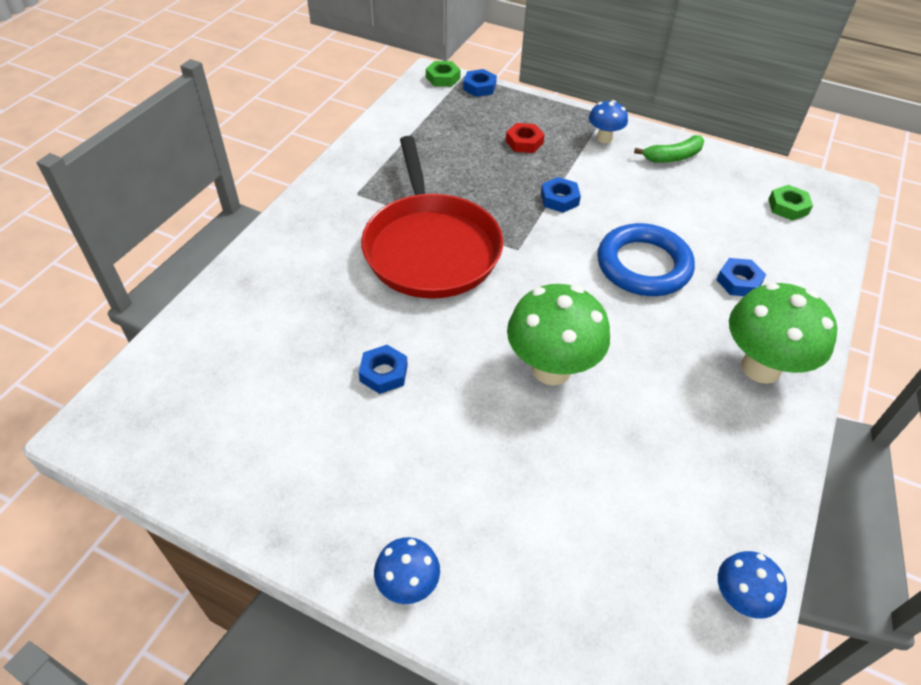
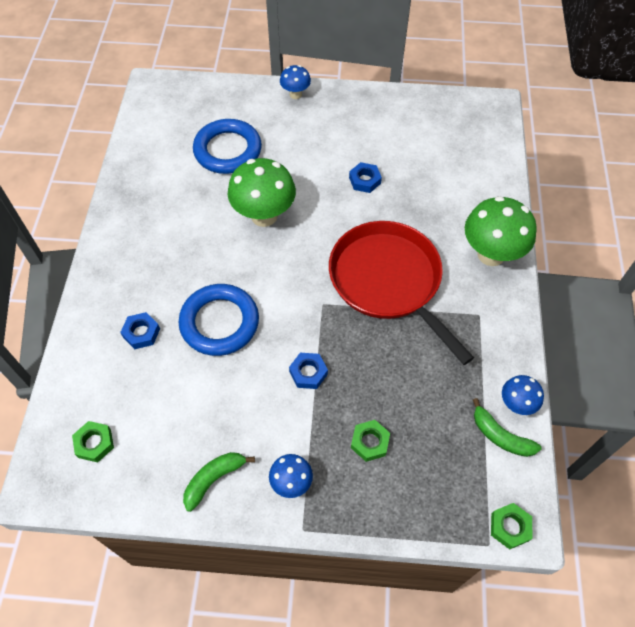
camera: 160 degrees right, 10 degrees up
blue nut [463,69,497,97] -> none
red nut [506,123,545,153] -> green nut [351,420,390,462]
blue mushroom [718,551,787,619] -> blue mushroom moved to [502,375,544,415]
green mushroom [729,283,838,384] -> green mushroom moved to [465,196,537,266]
none -> blue ring [193,119,262,174]
none -> green banana [473,398,542,457]

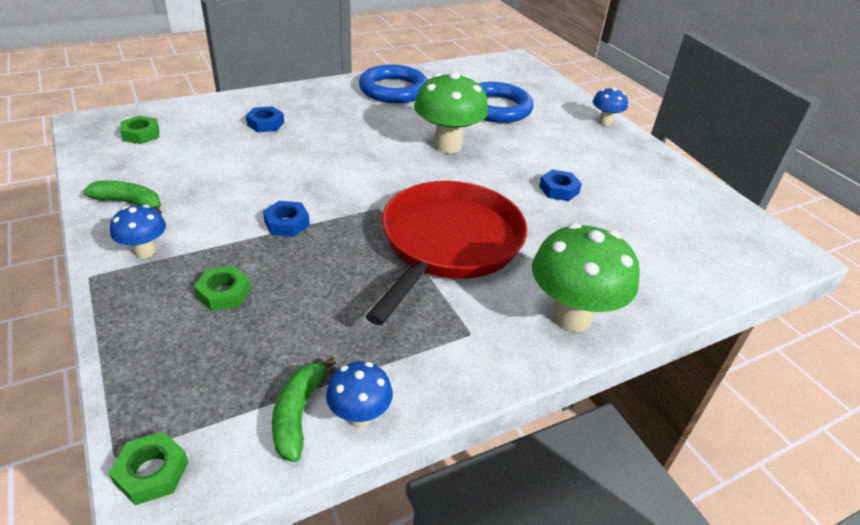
camera: 55 degrees right, 20 degrees down
blue ring [179,284,259,356] -> blue ring moved to [359,65,428,103]

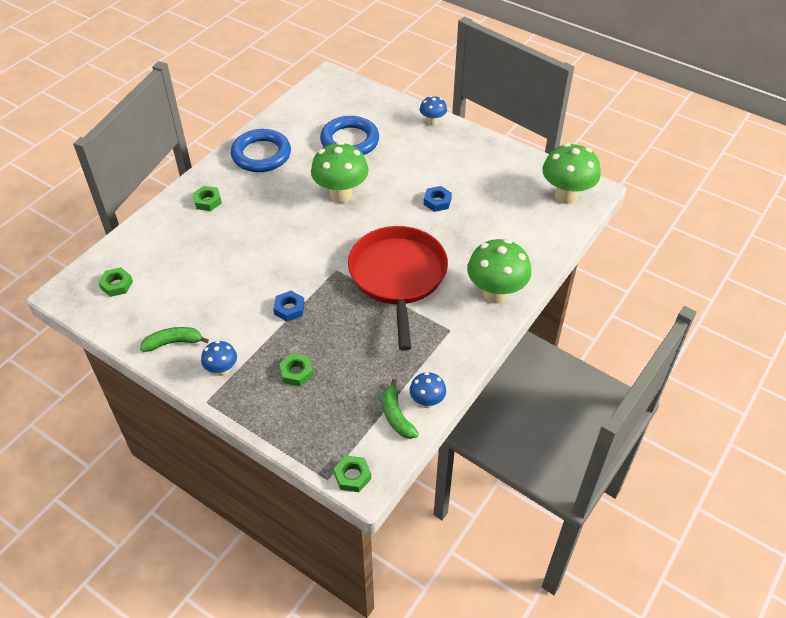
camera: 25 degrees left, 10 degrees up
blue nut [246,106,284,132] -> none
none -> green nut [192,186,222,211]
none -> green mushroom [542,143,601,204]

